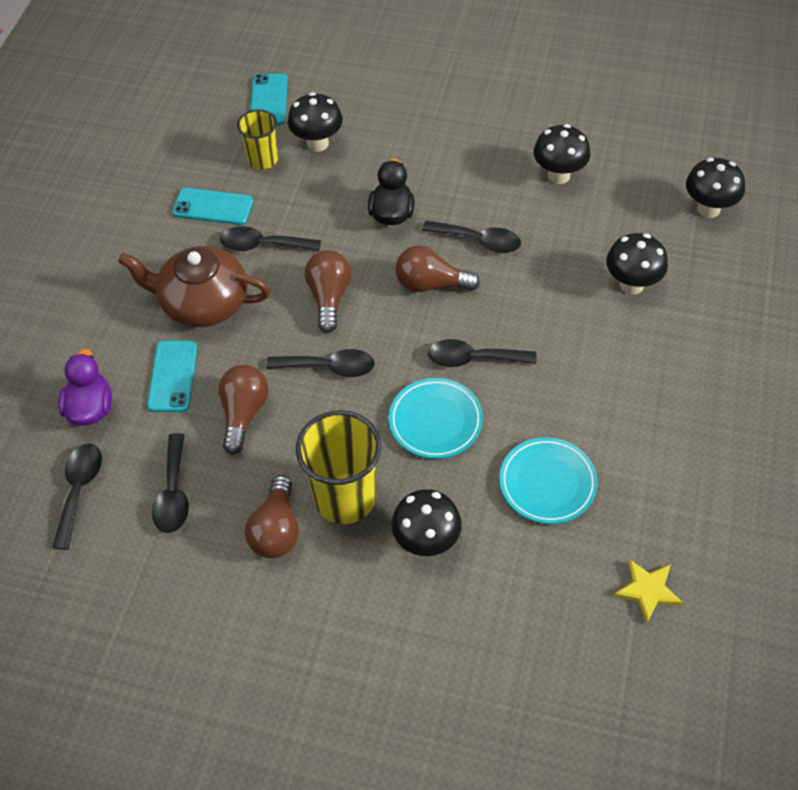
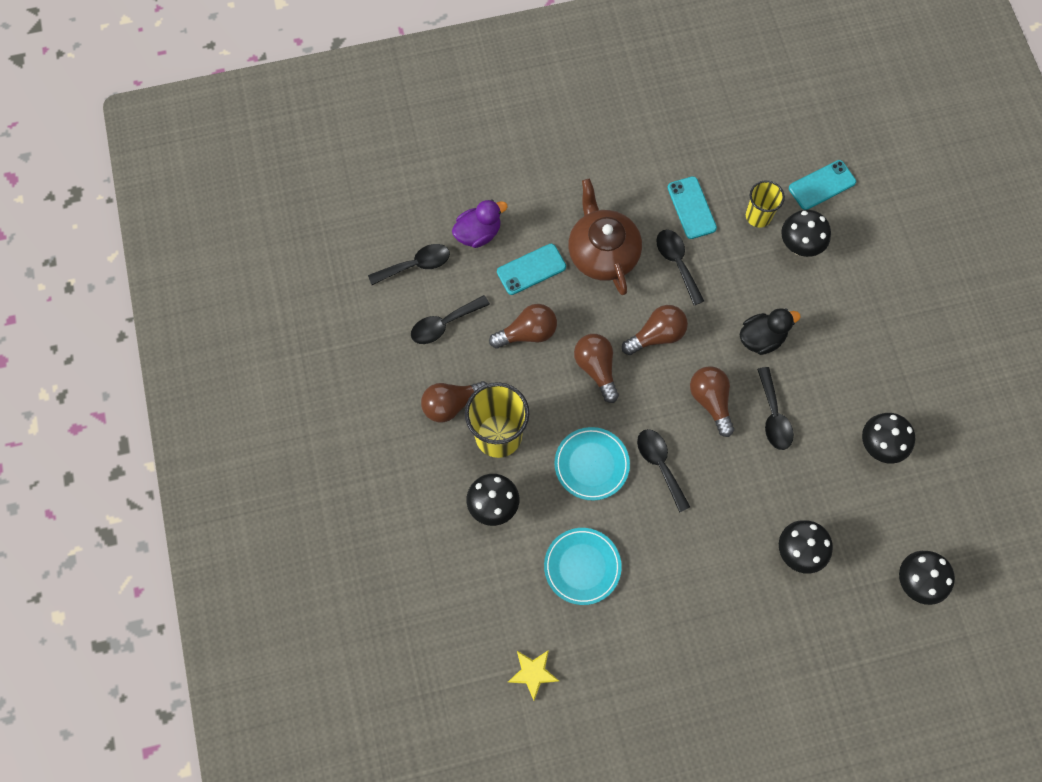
camera: 60 degrees right, 15 degrees up
black spoon [266,349,375,377] -> brown light bulb [574,334,619,403]

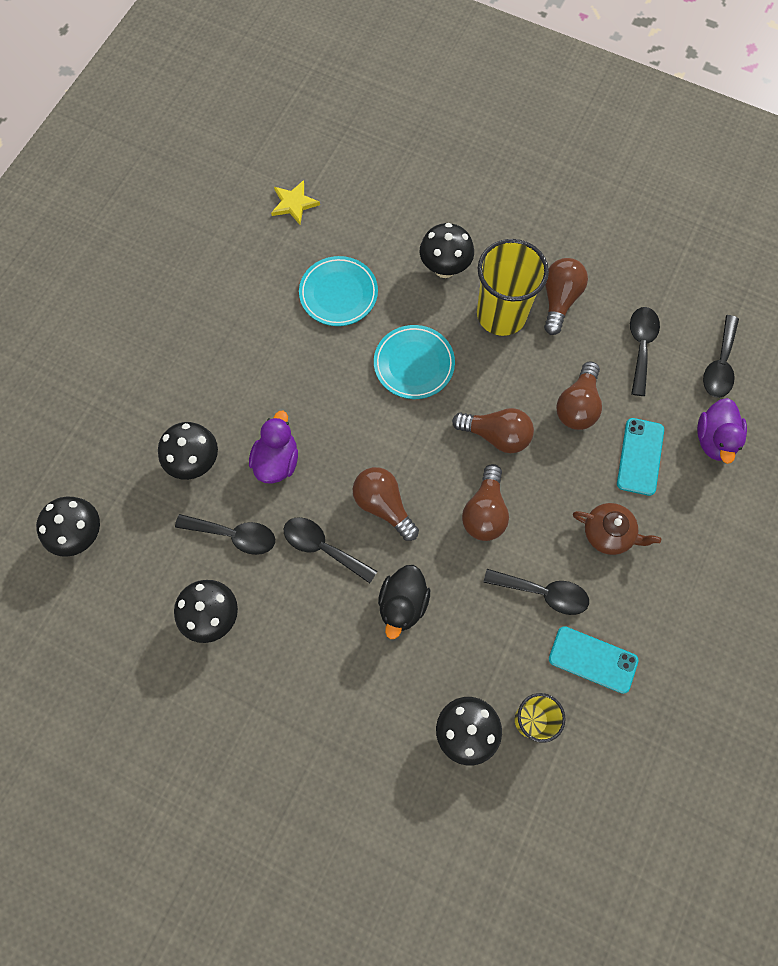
camera: 130 degrees right, 0 degrees up
brown teapot [568,179,642,295] -> brown teapot [573,503,661,555], size x0.58
black spoon [637,429,690,513] -> black spoon moved to [175,514,275,555]
brown light bulb [690,366,734,437] -> brown light bulb turned 150 degrees counterclockwise [353,467,419,541]
turquoise phone [789,160,856,210] -> none
none -> purple duck [249,411,298,484]

